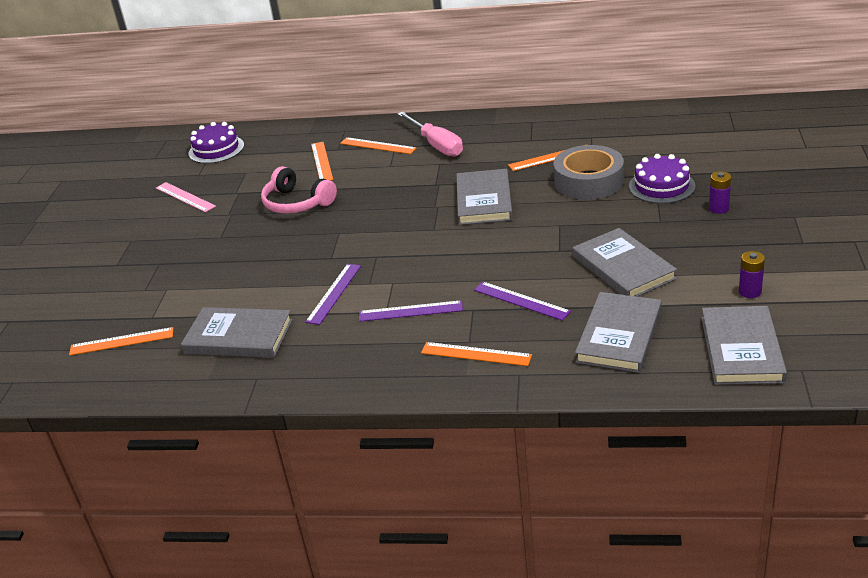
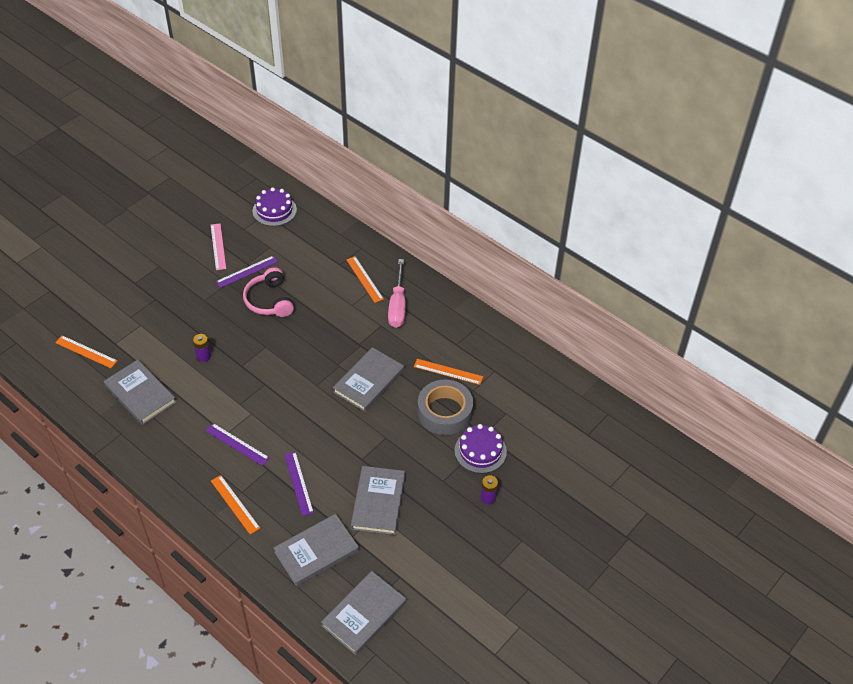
camera: 30 degrees right, 15 degrees up
purple ruler [305,264,361,325] -> purple ruler moved to [216,256,278,288]
orange ruler [311,142,333,180] -> none
purple battery [739,251,765,298] -> purple battery moved to [193,334,211,362]

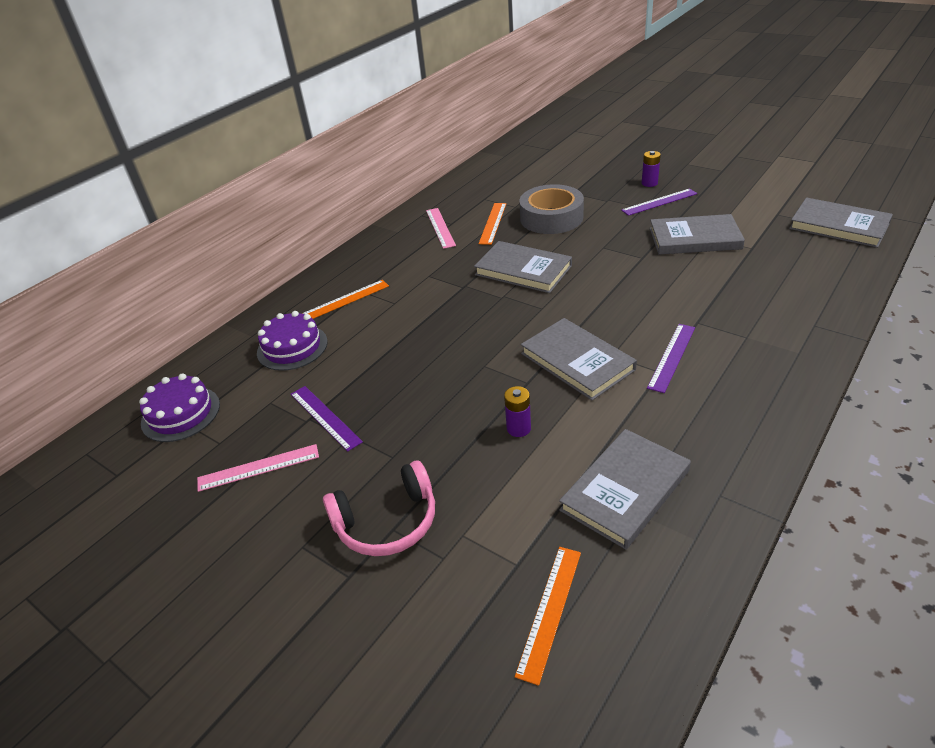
camera: 90 degrees left, 10 degrees down
orange ruler [211,475,260,534] -> none
pink headphones [243,267,294,317] -> pink headphones moved to [323,461,435,556]
grey book [274,514,359,586] -> grey book moved to [521,318,637,400]
purple ruler [284,451,314,516] -> purple ruler moved to [621,189,698,216]
pink screwdriver [388,259,406,328] -> none
purple cake [455,424,507,473] -> purple cake moved to [257,311,328,371]
none -> pink ruler [426,208,456,249]

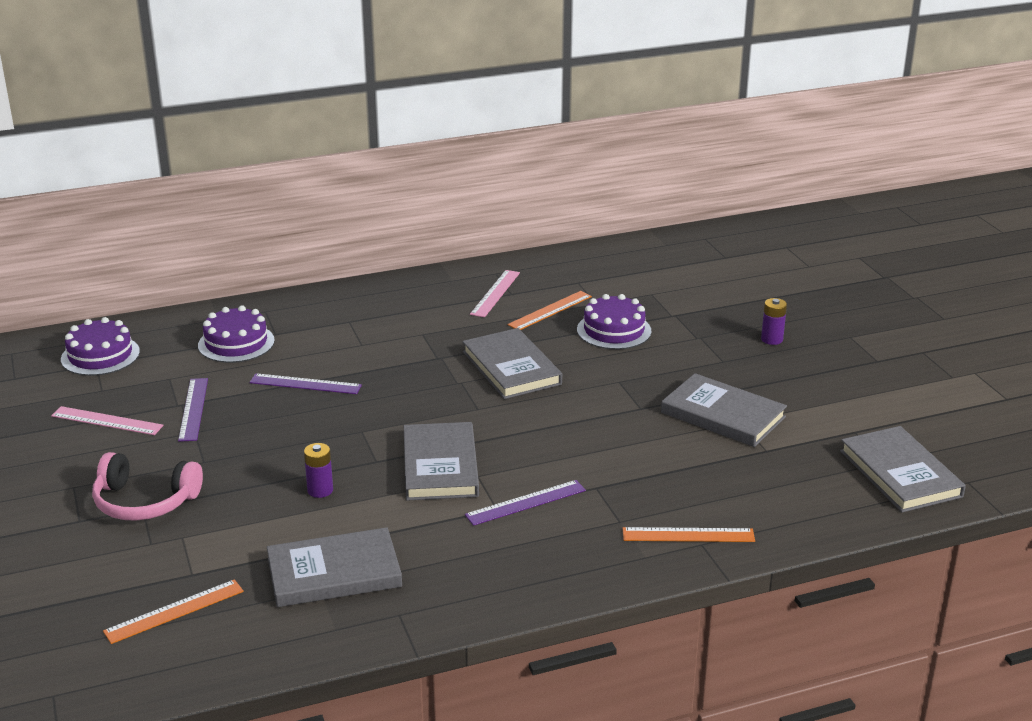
camera: 30 degrees right, 10 degrees down
orange ruler [302,280,389,319] -> orange ruler moved to [623,527,755,542]
grey tape [519,184,584,234] -> purple cake [577,294,651,349]
purple ruler [621,189,698,216] -> purple ruler moved to [249,373,362,394]

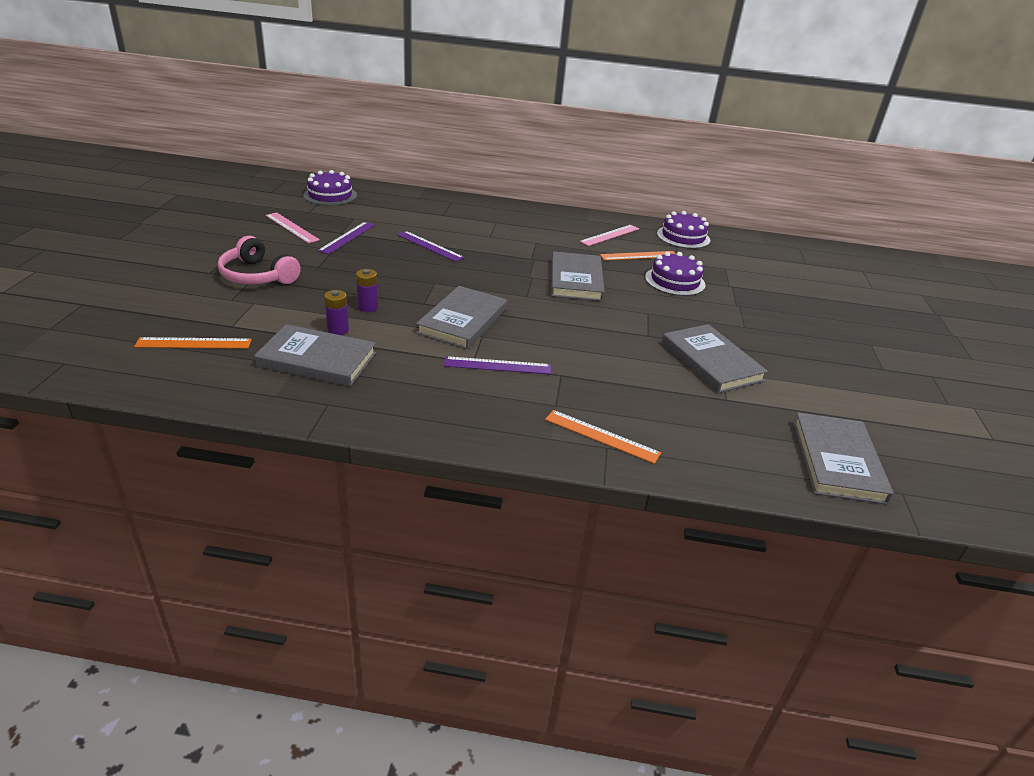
camera: 25 degrees right, 5 degrees up
purple cake [198,305,275,363] -> purple cake moved to [657,211,710,249]
purple battery [761,298,787,345] -> purple battery moved to [324,290,349,335]

